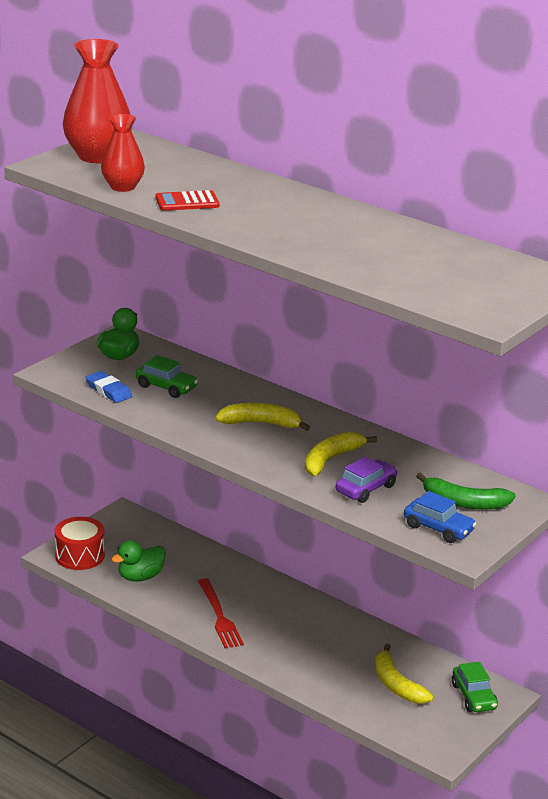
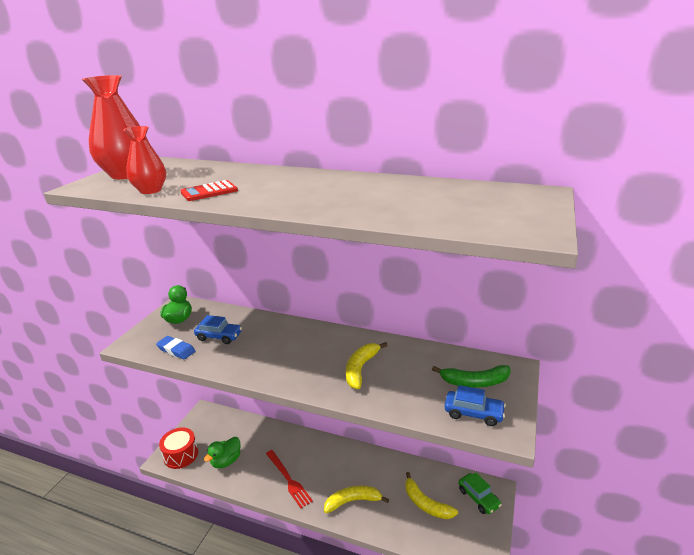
camera: 15 degrees left, 0 degrees up
green car [136,355,198,398] -> blue car [194,315,242,344]
yellow banana [215,403,310,431] -> yellow banana moved to [324,486,389,513]
purple car [336,457,398,503] -> none

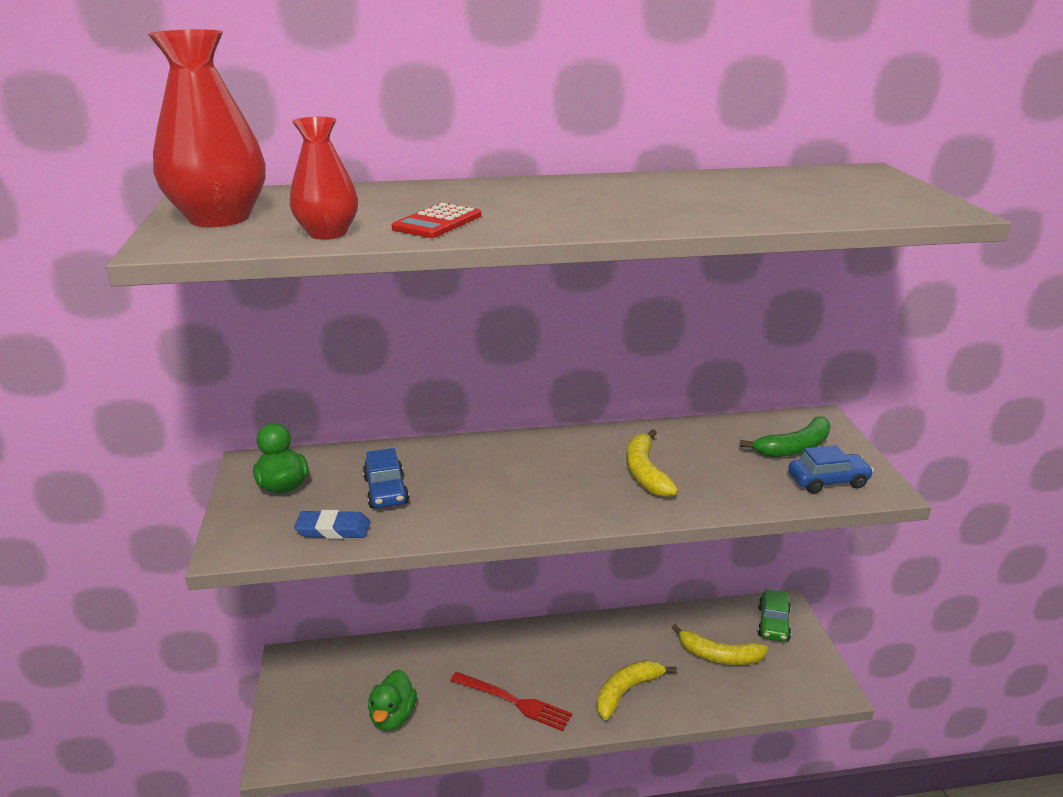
camera: 30 degrees left, 0 degrees up
red drum [159,427,198,469] -> none
blue car [194,315,242,344] -> blue car turned 90 degrees clockwise [363,448,409,508]
green car [458,473,502,514] -> green car turned 75 degrees clockwise [758,589,791,642]

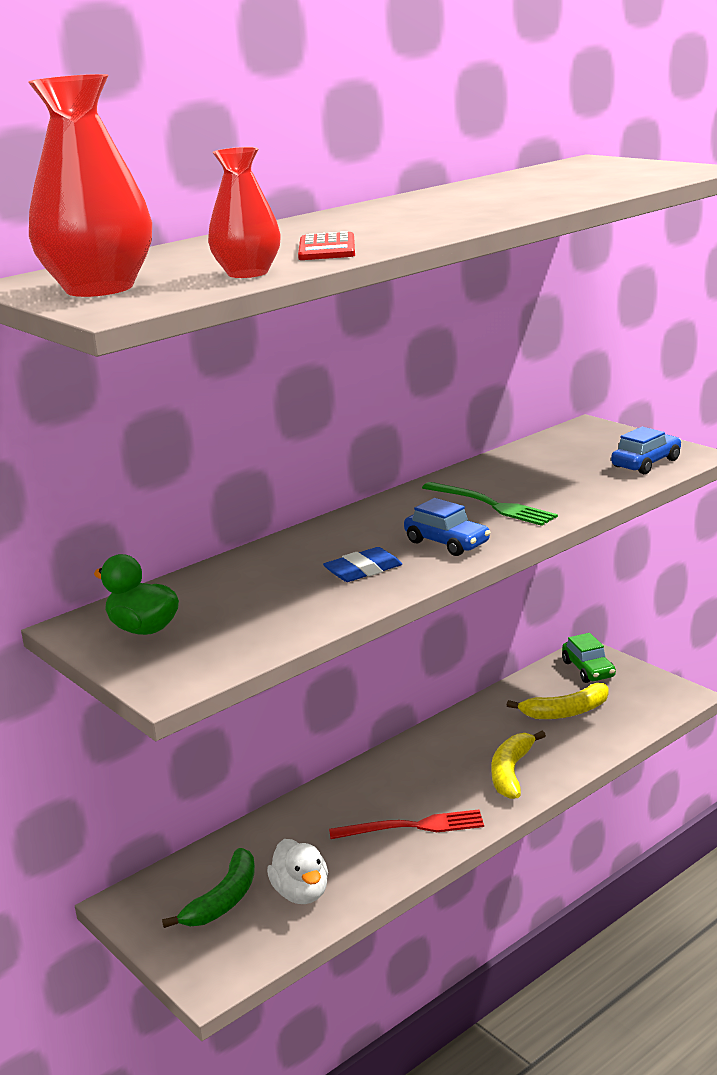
camera: 30 degrees left, 5 degrees down
blue eraser [294,510,370,539] -> blue eraser moved to [323,547,402,582]
blue car [363,448,409,508] -> blue car moved to [404,498,491,556]
green duck [368,670,417,731] -> white duck [267,839,328,904]
yellow banana [627,429,678,497] -> green fork [422,482,558,526]
green banana [740,416,831,457] -> green banana moved to [162,848,255,928]

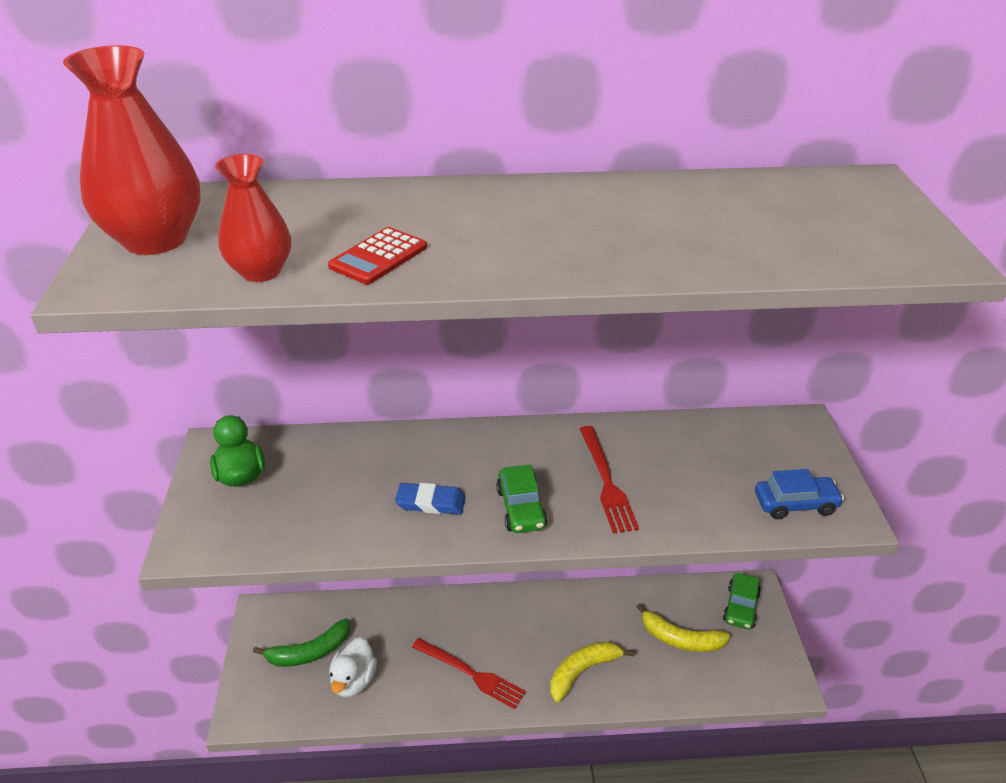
camera: 35 degrees right, 15 degrees up
blue car [404,498,491,556] -> green car [496,464,548,533]
green fork [422,482,558,526] -> red fork [580,426,639,534]

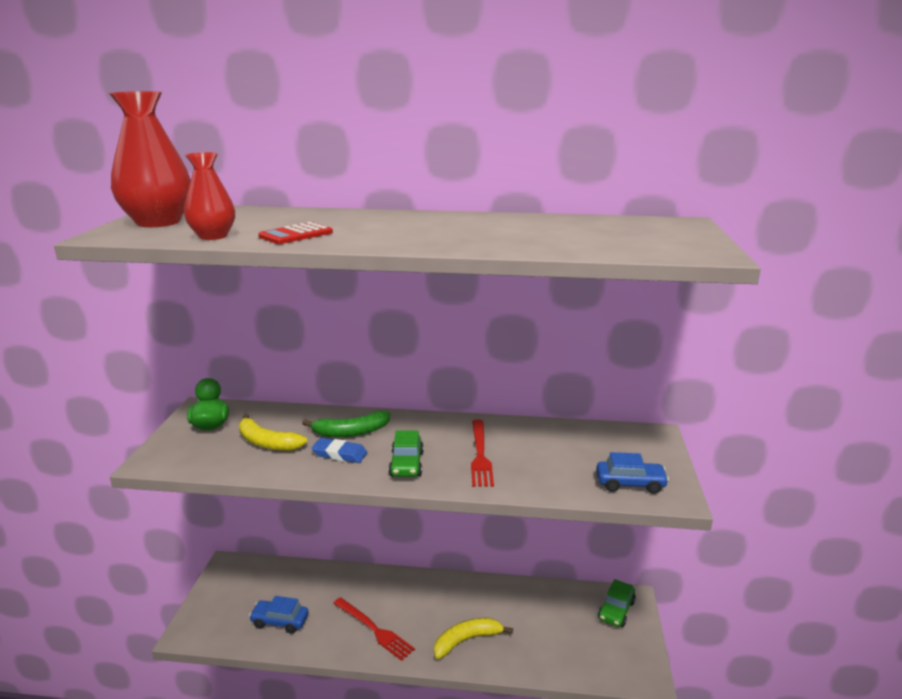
camera: 10 degrees right, 15 degrees down
green banana [253,618,350,667] -> green banana moved to [302,411,390,437]
white duck [329,637,377,697] -> blue car [249,596,308,634]
yellow banana [636,603,730,652] -> yellow banana moved to [239,414,307,451]

